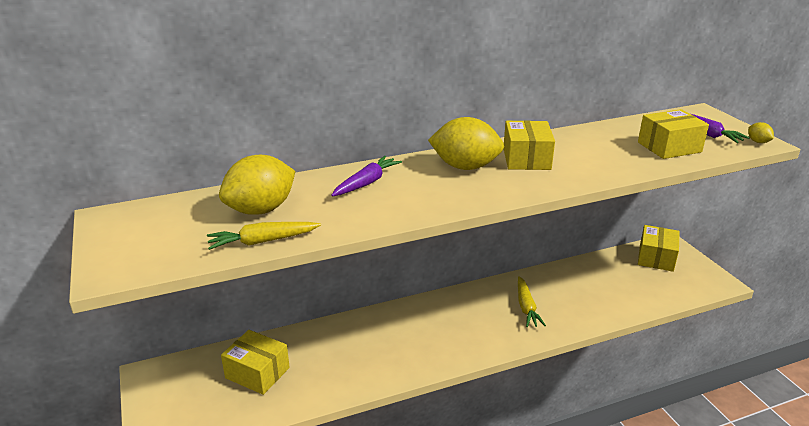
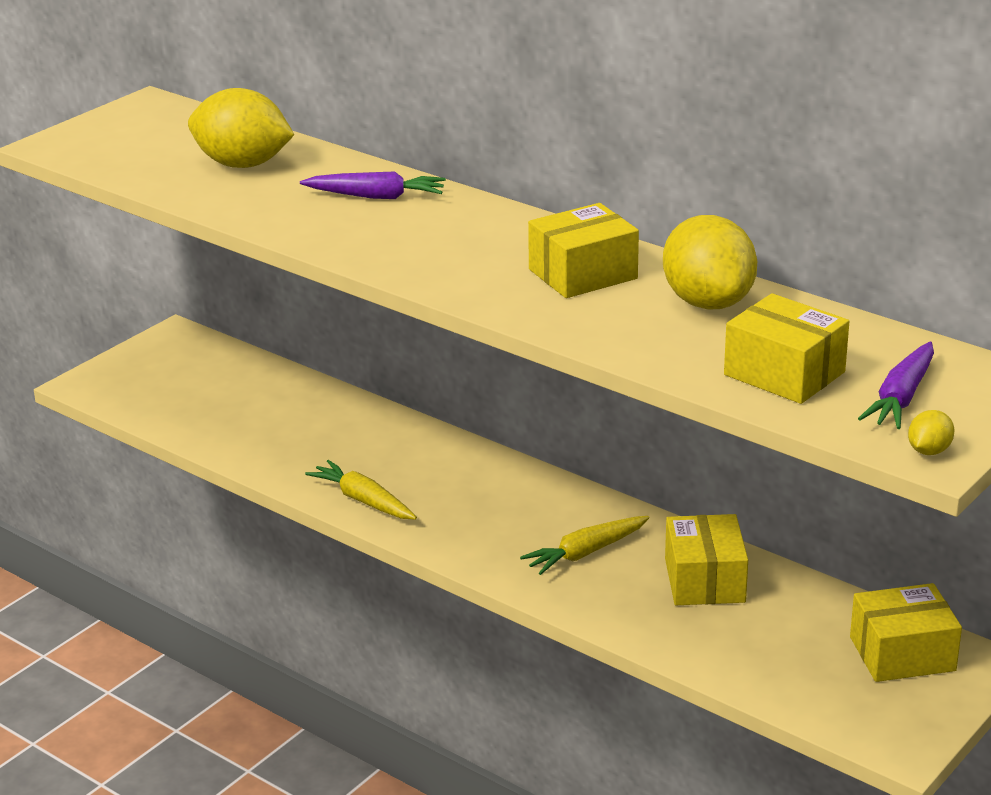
camera: 60 degrees right, 0 degrees up
yellow carrot [207,222,321,250] -> yellow carrot moved to [305,460,417,520]
yellow box [221,330,290,395] -> yellow box moved to [665,514,748,605]
yellow lemon [428,117,504,170] -> yellow lemon moved to [663,215,757,309]

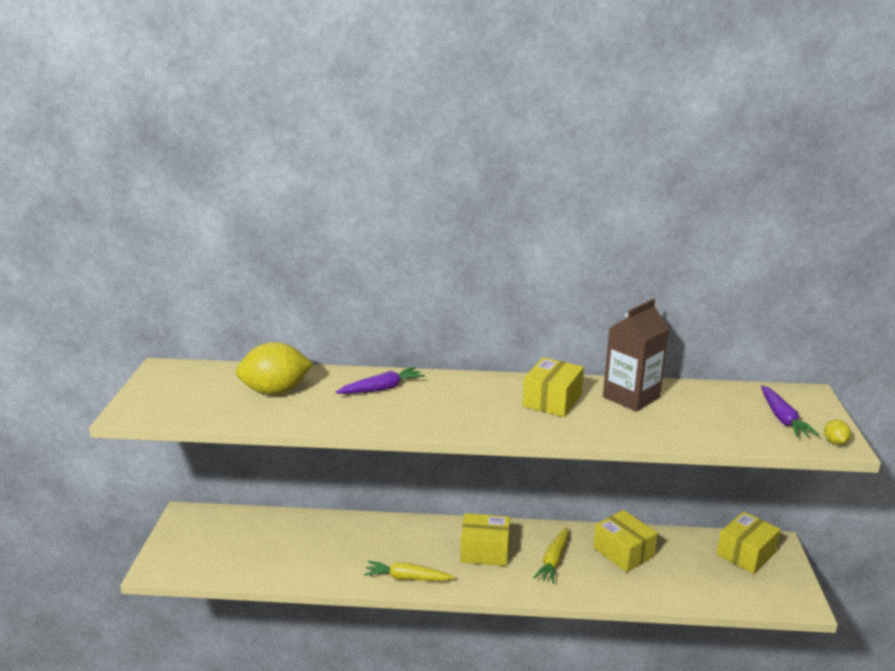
camera: 35 degrees left, 5 degrees down
yellow lemon [663,215,757,309] -> brown carton [603,299,669,412]
yellow box [724,293,849,404] -> yellow box moved to [460,513,510,566]

